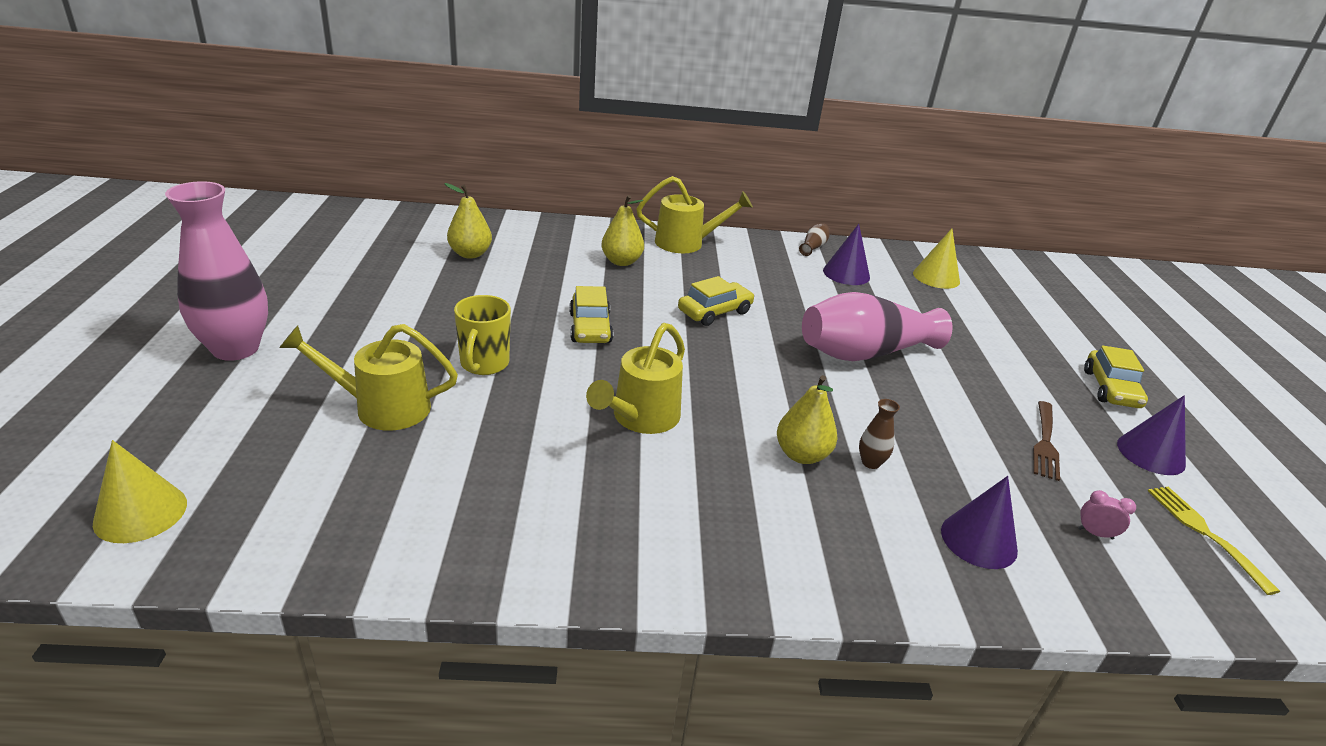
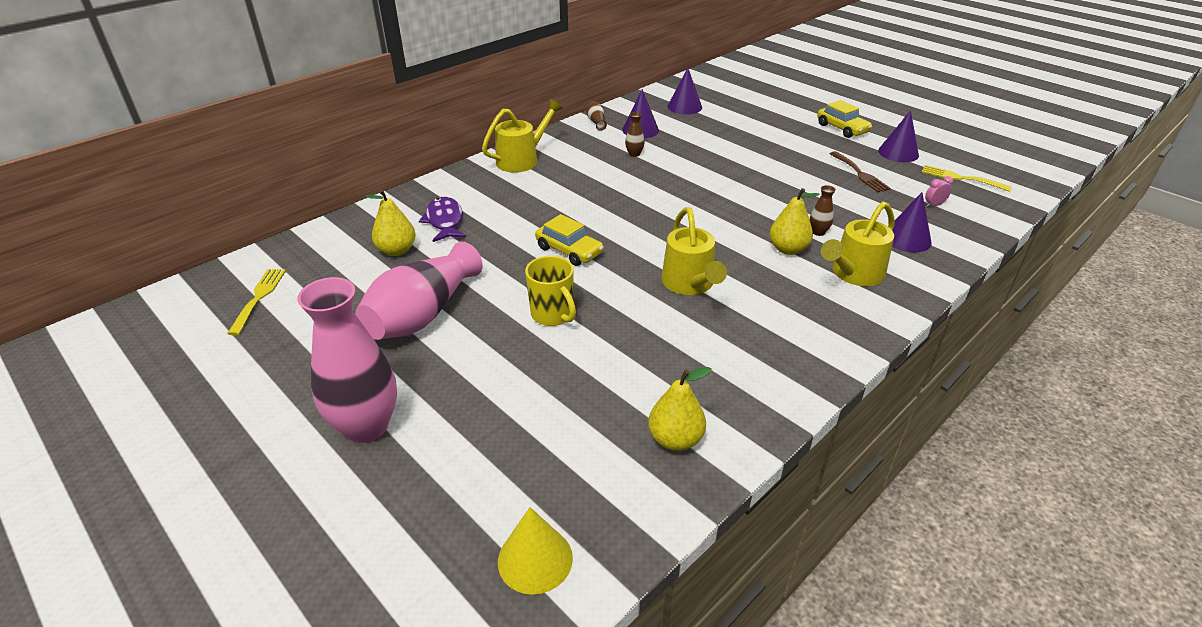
camera: 40 degrees left, 5 degrees up
yellow watering can [279,324,458,431] -> yellow watering can moved to [821,201,895,286]
yellow pear [602,195,644,266] -> yellow pear moved to [648,367,712,451]
yellow car [678,276,755,326] -> none
pink vase [802,292,953,361] -> pink vase moved to [355,242,483,340]
yellow cone [913,228,960,289] -> purple cone [667,68,702,114]
none -> yellow fork [227,269,286,336]
none -> purple fish [419,197,466,242]
none -> brown vase [625,112,645,157]

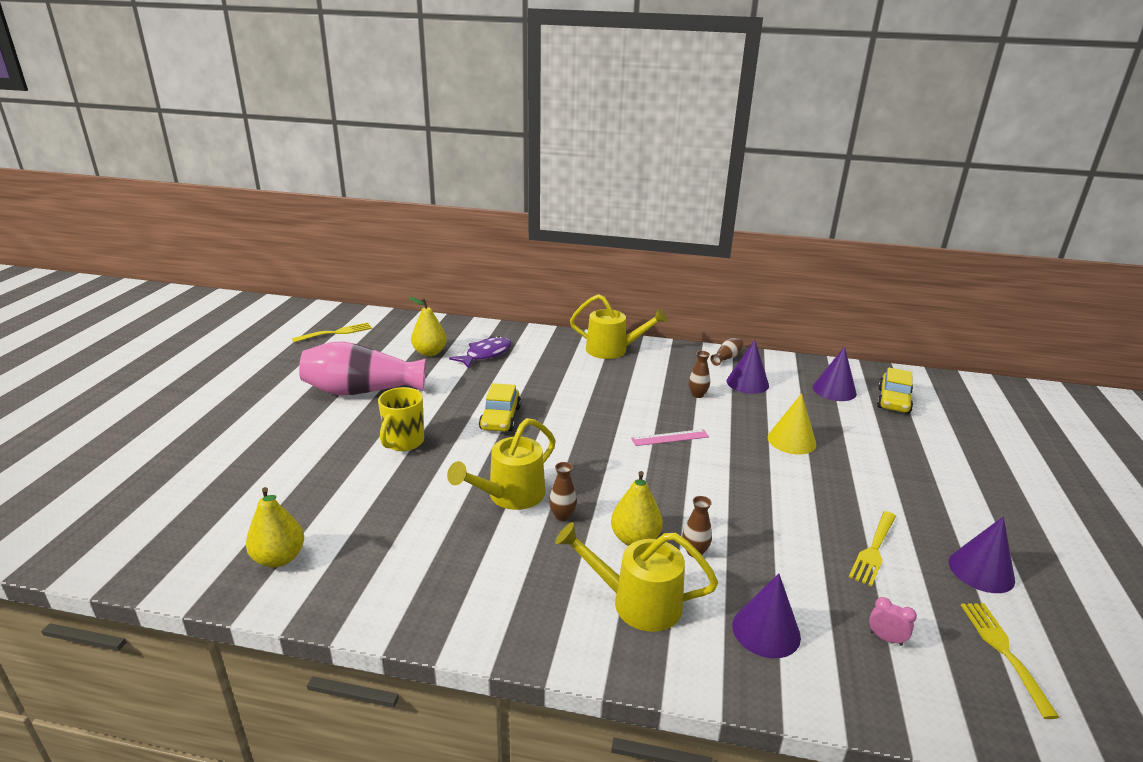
camera: 55 degrees right, 10 degrees down
pink vase [297,277,397,443] -> none
yellow cone [498,507,573,595] -> yellow cone moved to [768,393,817,454]
yellow car [817,100,872,138] -> yellow car moved to [877,368,913,414]
brown fork [830,151,891,192] -> yellow fork [849,511,896,587]
none -> brown vase [549,462,577,521]
none -> pink ruler [631,429,709,446]

